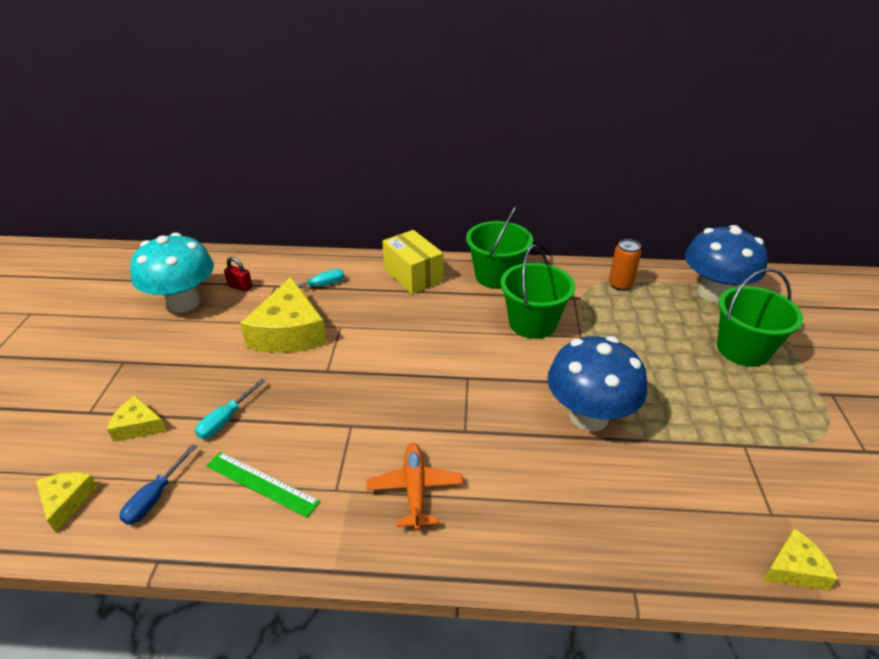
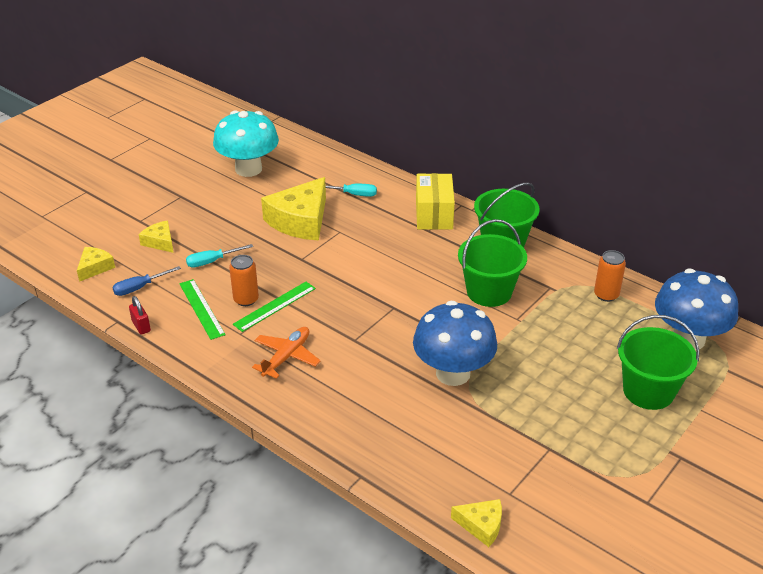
camera: 35 degrees right, 0 degrees up
red padlock [224,257,252,291] -> red padlock moved to [129,296,151,335]
none -> orange can [229,255,259,306]
none -> green ruler [233,282,316,332]

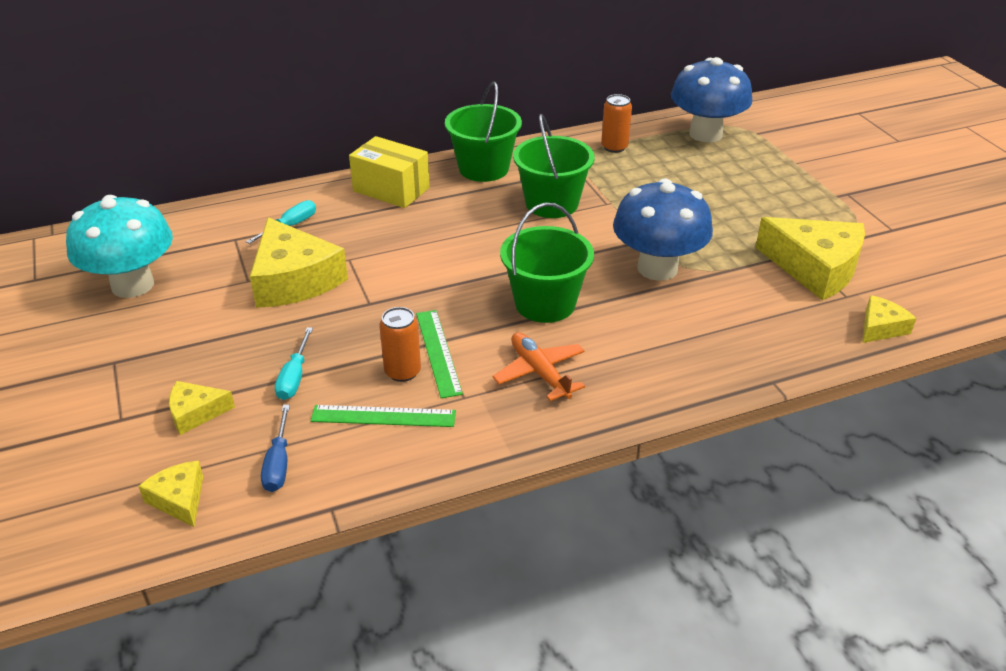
camera: 60 degrees left, 0 degrees up
red padlock [129,296,151,335] -> none
green bucket [617,315,699,410] -> green bucket moved to [500,203,594,323]
none -> yellow cheese [755,217,865,301]

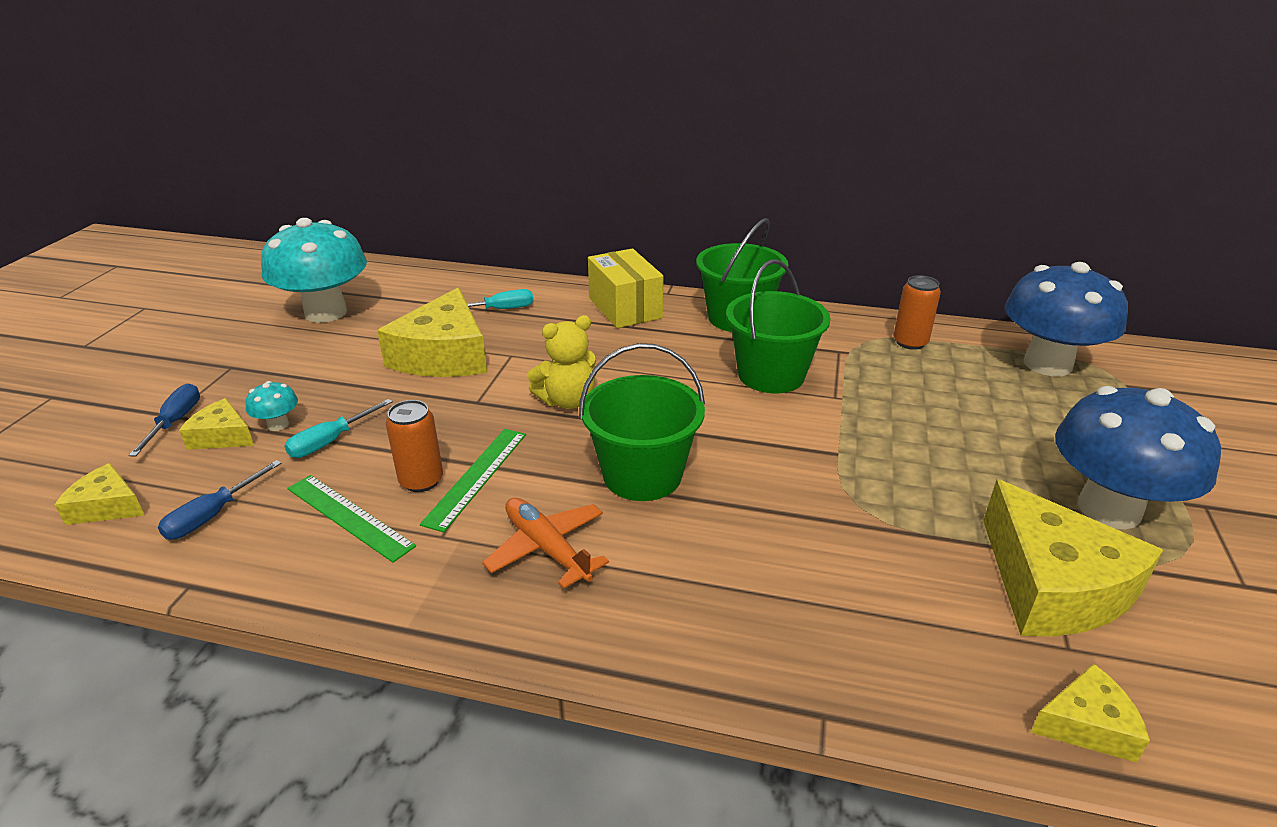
camera: 35 degrees right, 5 degrees down
yellow cheese [139,461,203,527] -> yellow cheese turned 75 degrees counterclockwise [54,463,144,525]
orange plane [492,332,585,401] -> orange plane turned 45 degrees counterclockwise [482,498,609,589]
blue mushroom [613,178,713,281] -> blue mushroom moved to [1055,386,1221,529]
none -> blue screwdriver [128,384,200,456]
none -> turquoise mushroom [246,381,298,431]
none -> yellow teddy bear [527,315,596,409]

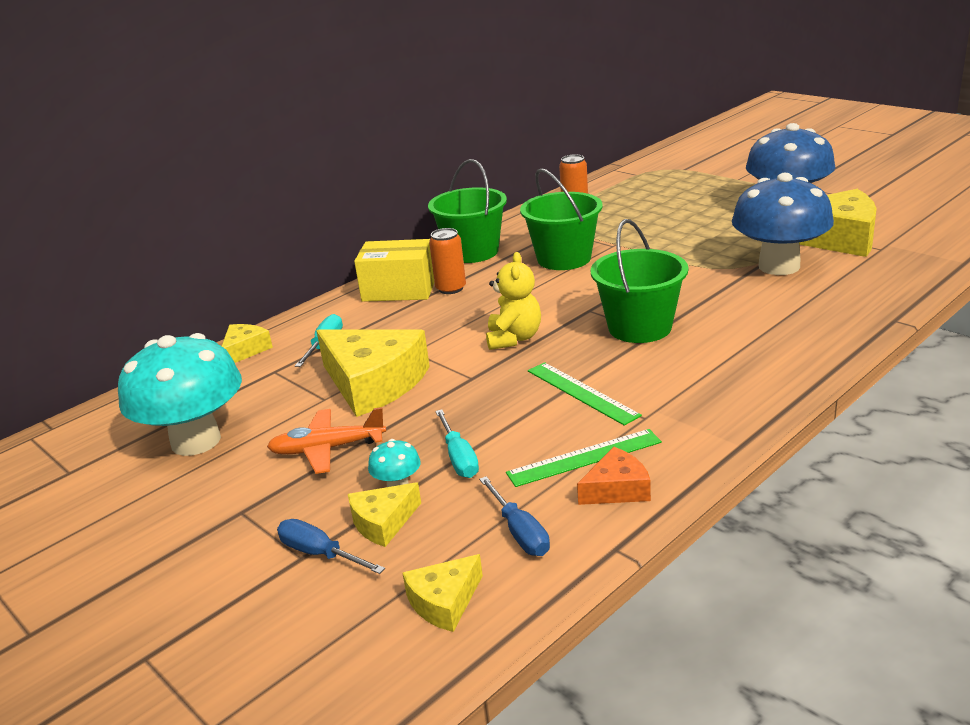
camera: 55 degrees left, 5 degrees down
orange can [386,400,443,492] -> orange can moved to [429,228,466,294]
orange plane [482,498,609,589] -> orange plane moved to [267,407,386,474]
blue mushroom [1005,262,1128,376] -> blue mushroom moved to [732,173,834,275]
yellow cheese [1030,663,1150,762] -> yellow cheese moved to [222,324,273,363]
none -> orange cheese [577,447,651,505]

